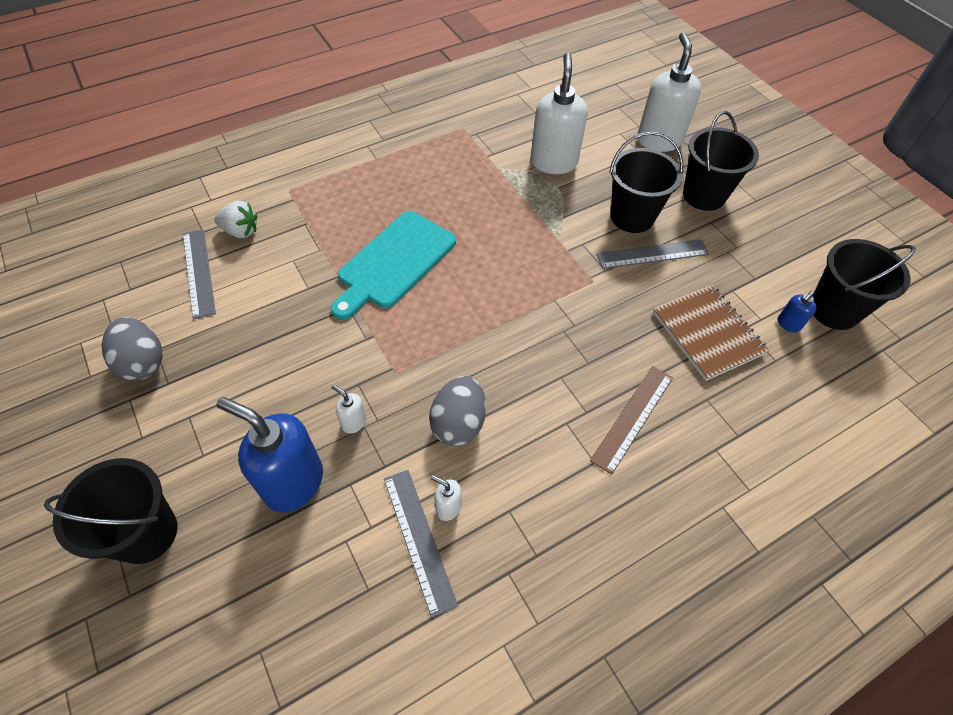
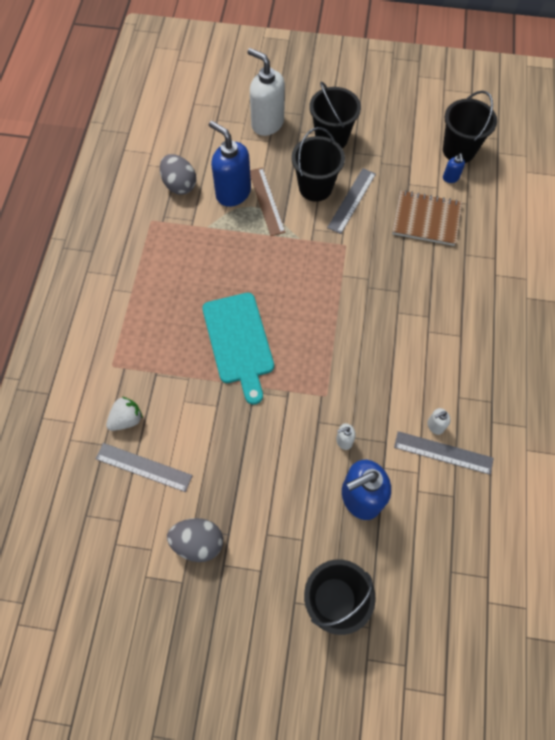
camera: 50 degrees left, 10 degrees up
grey egg [429,376,486,446] -> grey egg moved to [160,154,196,195]
white soap dispenser [531,53,588,174] -> blue soap dispenser [209,121,251,207]
brown ruler [590,366,673,475] -> brown ruler moved to [250,167,285,236]

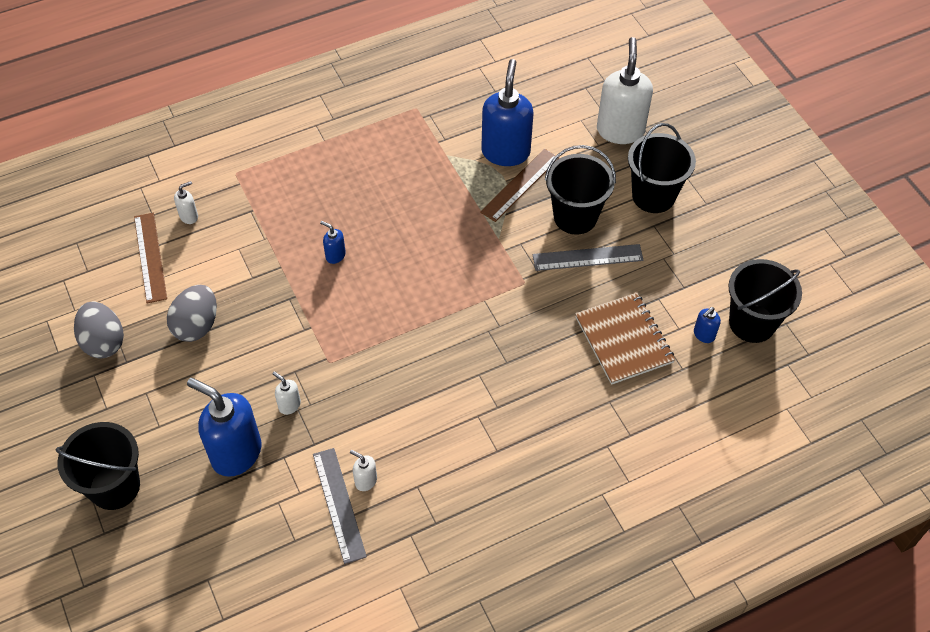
camera: 55 degrees right, 10 degrees down
grey ruler [96,443,193,492] -> brown ruler [134,213,167,303]
white strawberry [106,397,143,431] -> white soap dispenser [174,181,198,224]
grey egg [160,154,196,195] -> grey egg moved to [167,285,217,342]
turquoise cutting board [202,293,274,405] -> blue soap dispenser [320,221,346,264]

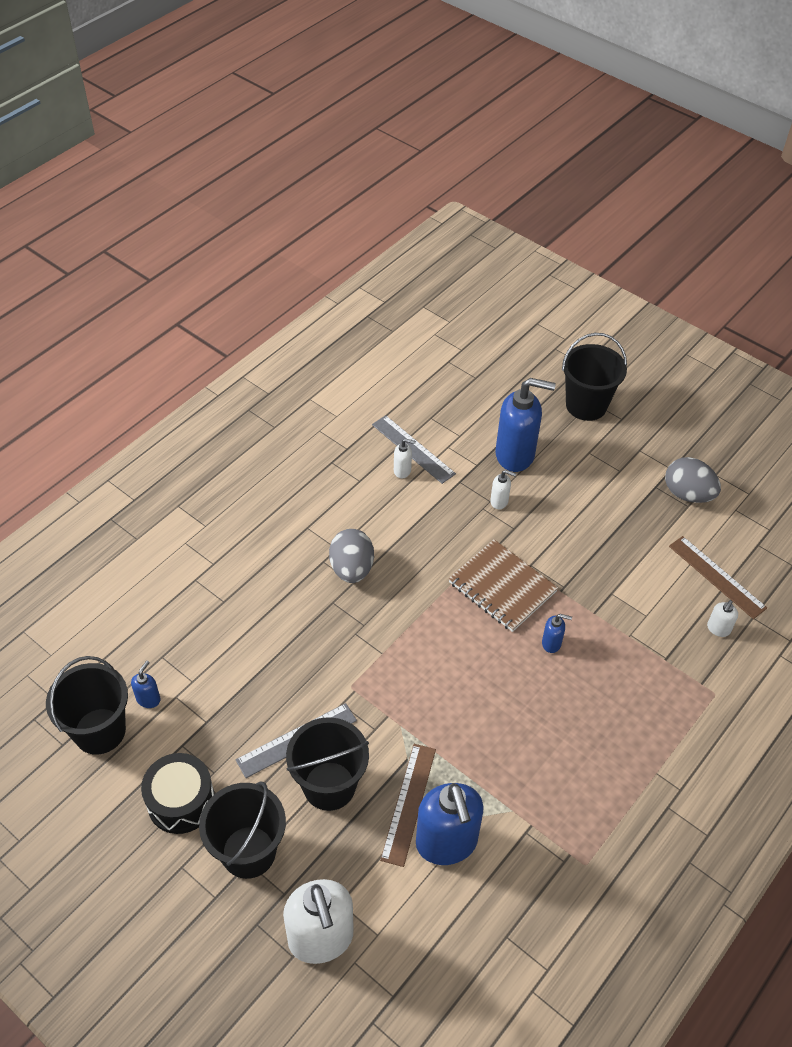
camera: 155 degrees right, 5 degrees down
grey egg [167,285,217,342] -> grey egg moved to [329,529,374,583]
brown notebook [575,292,675,385] -> brown notebook moved to [448,539,558,632]
none -> black drum [141,753,215,834]

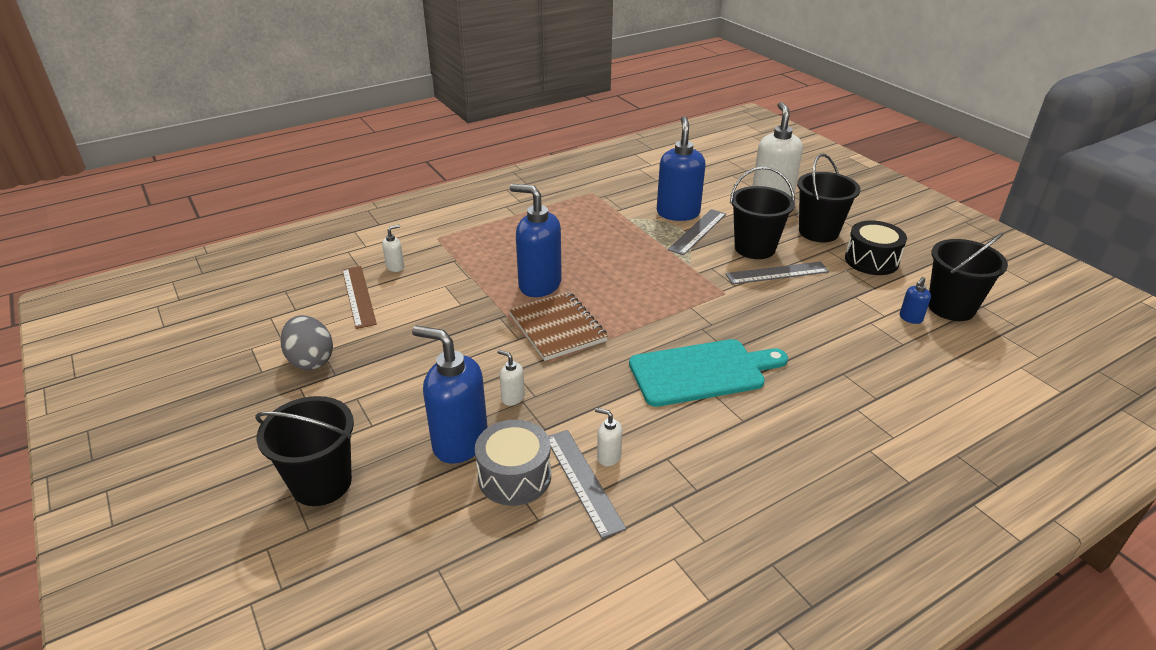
camera: 160 degrees left, 15 degrees down
grey egg [329,529,374,583] -> turquoise cutting board [629,339,788,407]
brown ruler [380,744,436,867] -> grey ruler [668,209,726,255]
blue soap dispenser [542,614,572,653] -> blue soap dispenser [510,184,562,297], size x2.28
none -> grey drum [475,420,551,506]

